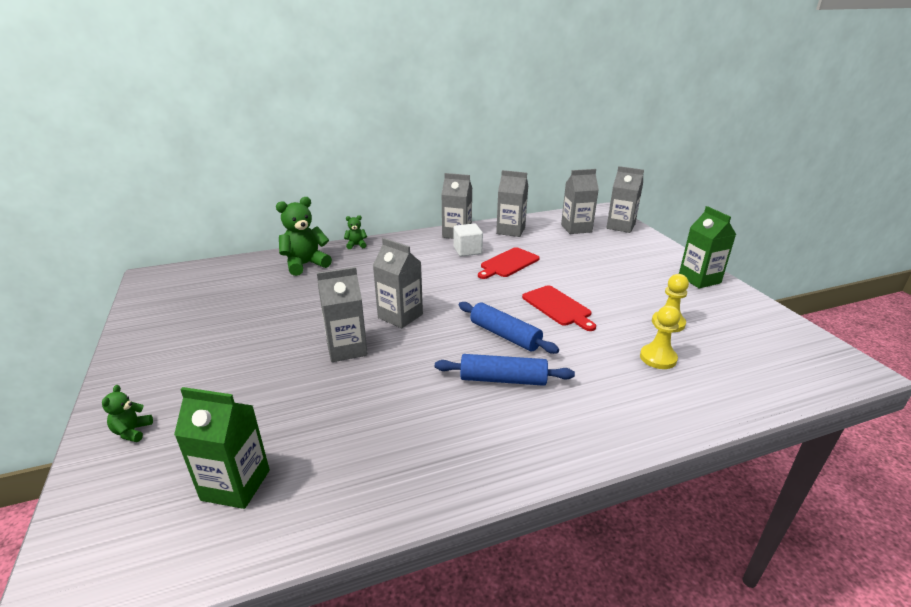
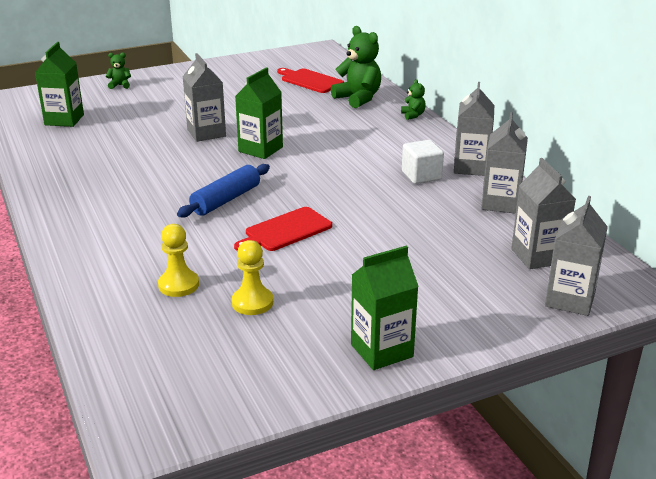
camera: 85 degrees right, 0 degrees up
grey carton [373,238,423,329] -> green carton [235,67,283,159]
blue rolling pin [435,354,575,386] -> none
red cutting board [478,247,540,279] -> red cutting board moved to [277,68,344,93]

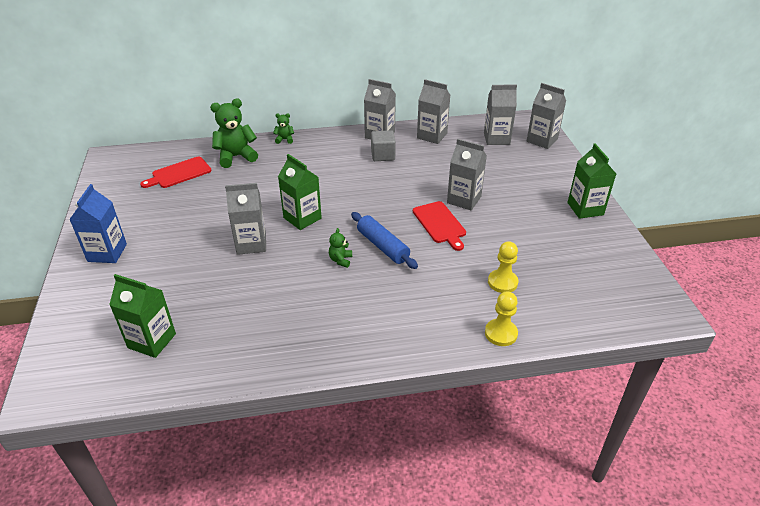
camera: 75 degrees left, 10 degrees up
green teddy bear [106,52,131,89] -> green teddy bear moved to [329,228,352,268]
yellow pawn [232,240,273,315] -> yellow pawn moved to [485,291,518,346]
white cube [402,140,444,184] -> grey cube [371,130,396,161]
none -> blue carton [69,184,127,263]
none -> grey carton [447,139,487,211]

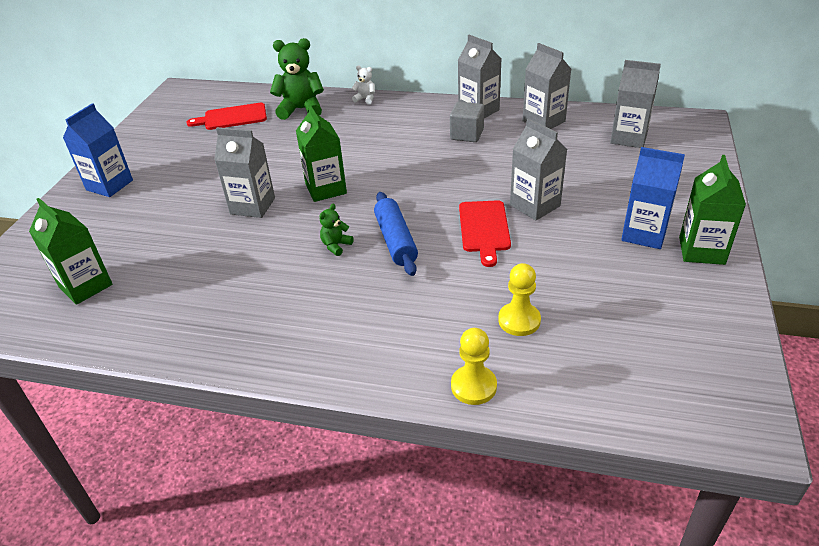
camera: 25 degrees right, 0 degrees up
green teddy bear [273,114,294,144] -> white teddy bear [352,65,375,105]
grey carton [527,83,566,149] -> none
none -> blue carton [621,147,685,249]

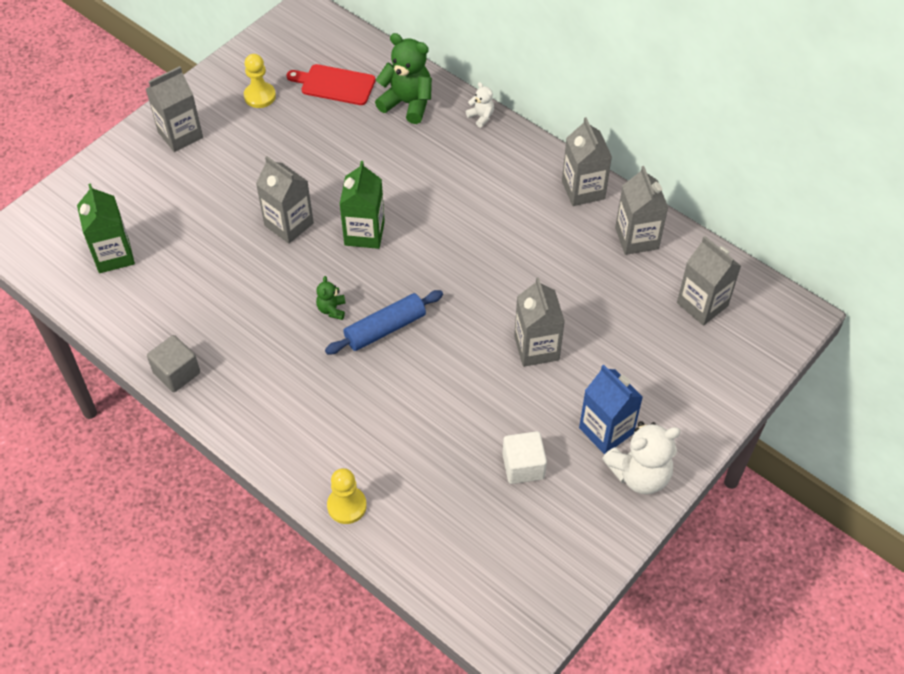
camera: 25 degrees right, 15 degrees up
blue carton [63,103,133,197] -> grey carton [146,66,203,152]
green teddy bear [320,204,354,256] -> green teddy bear turned 60 degrees counterclockwise [316,276,346,320]
blue rolling pin [374,192,418,276] -> blue rolling pin turned 45 degrees clockwise [325,290,443,354]
grey cube [450,102,484,142] -> grey cube moved to [147,335,200,392]
red cutting board [459,200,511,267] -> none
yellow pawn [498,263,541,336] -> yellow pawn moved to [244,54,276,108]
green carton [679,155,746,265] -> white teddy bear [602,421,681,494]
none -> white cube [502,431,547,484]

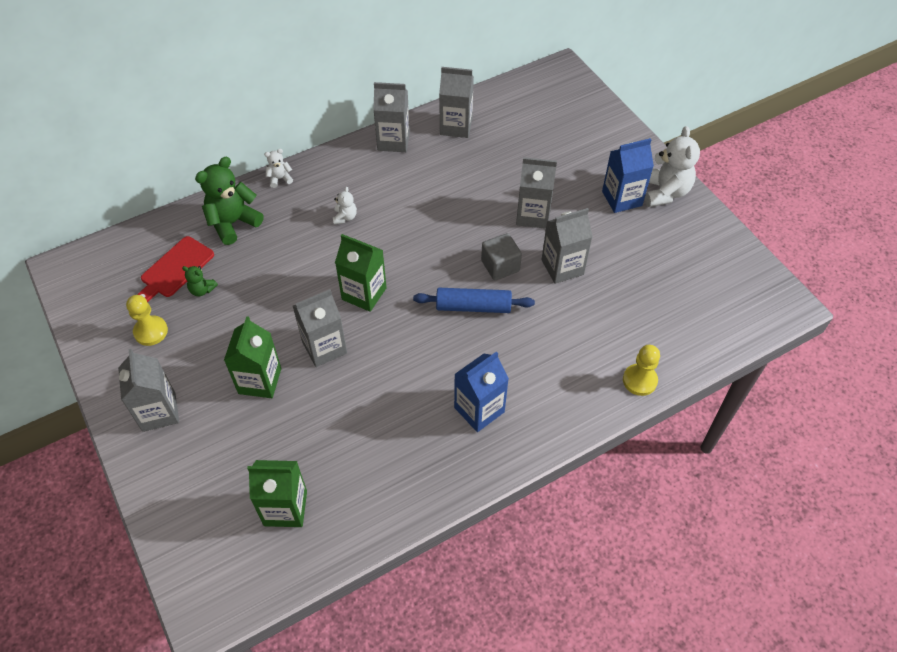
camera: 70 degrees left, 0 degrees up
grey cube [147,335,200,392] -> grey cube moved to [481,233,522,280]
green teddy bear [316,276,346,320] -> green teddy bear moved to [182,266,218,296]
blue rolling pin [325,290,443,354] -> blue rolling pin turned 75 degrees counterclockwise [413,288,535,313]
white cube [502,431,547,484] -> none
grey carton [677,236,741,325] -> grey carton moved to [541,208,593,284]
none -> green carton [224,316,281,398]
none -> white teddy bear [333,187,357,224]
none -> blue carton [454,351,509,432]

